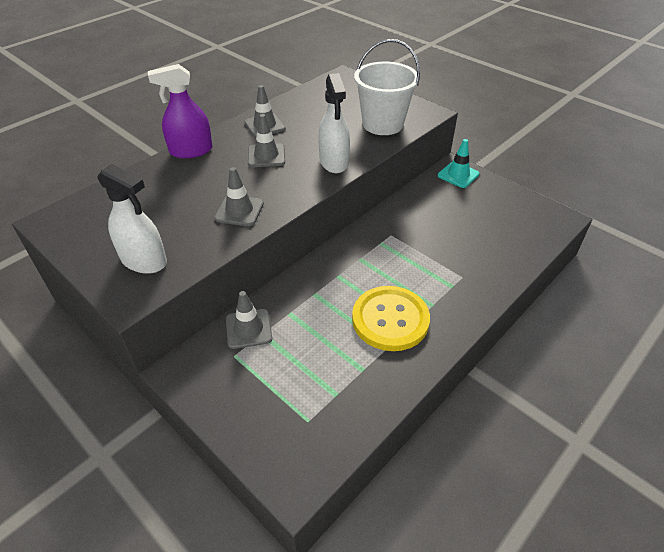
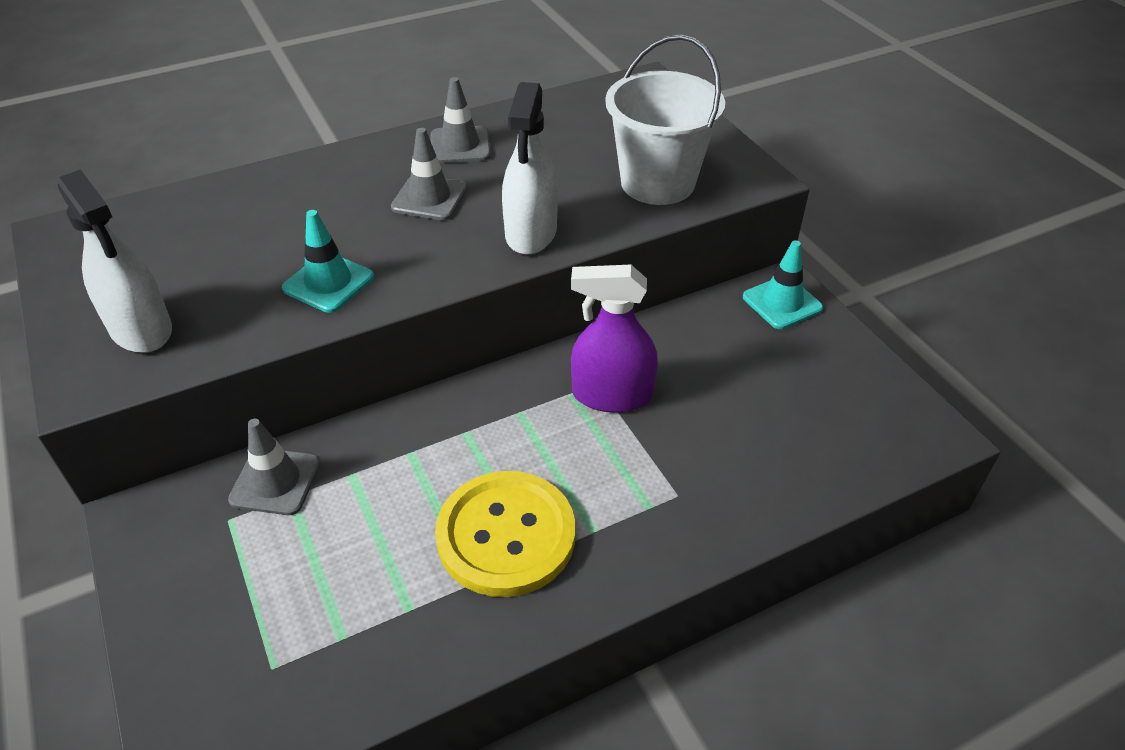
camera: 20 degrees right, 0 degrees up
purple spray bottle [148,64,213,158] -> purple spray bottle moved to [571,265,658,412]
grey traffic cone [214,167,264,226] -> turquoise traffic cone [282,210,374,313]

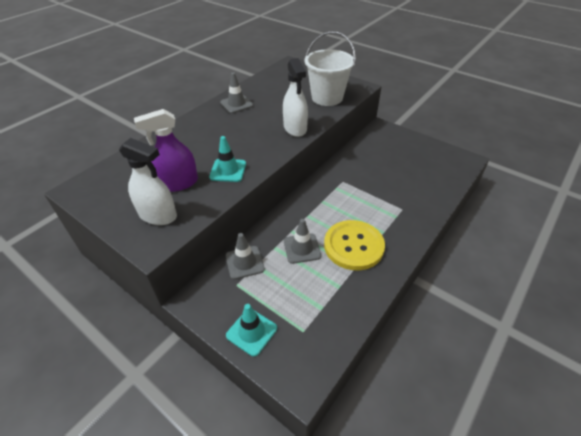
camera: 25 degrees left, 0 degrees up
grey traffic cone [391,128,467,220] -> grey traffic cone moved to [284,219,321,264]
purple spray bottle [571,265,658,412] -> purple spray bottle moved to [134,109,198,192]
turquoise traffic cone [743,240,823,329] -> turquoise traffic cone moved to [226,304,277,357]

